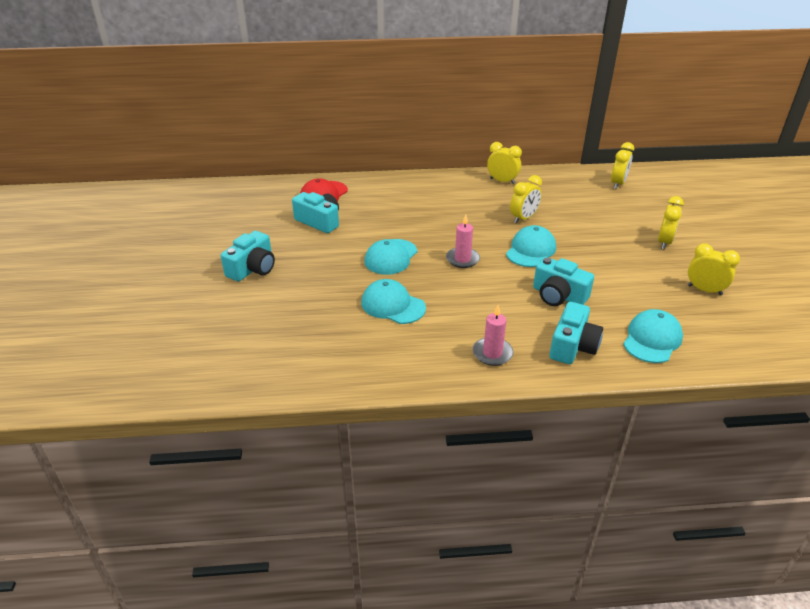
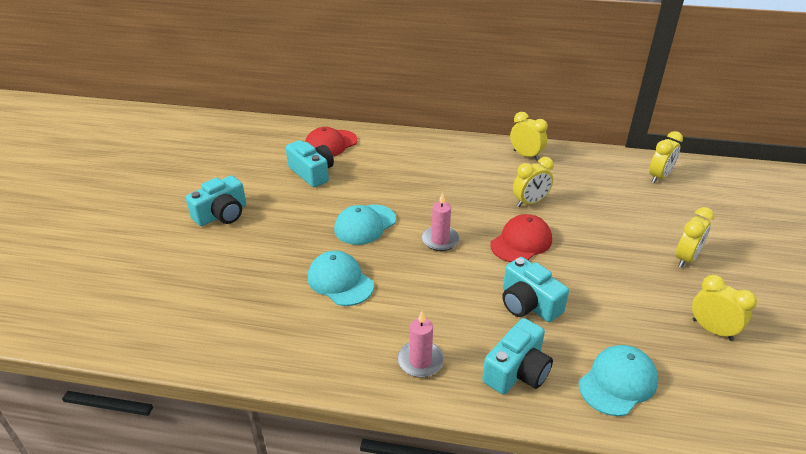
camera: 15 degrees right, 0 degrees up
turquoise cap [506,225,556,267] -> red cap [490,214,552,262]

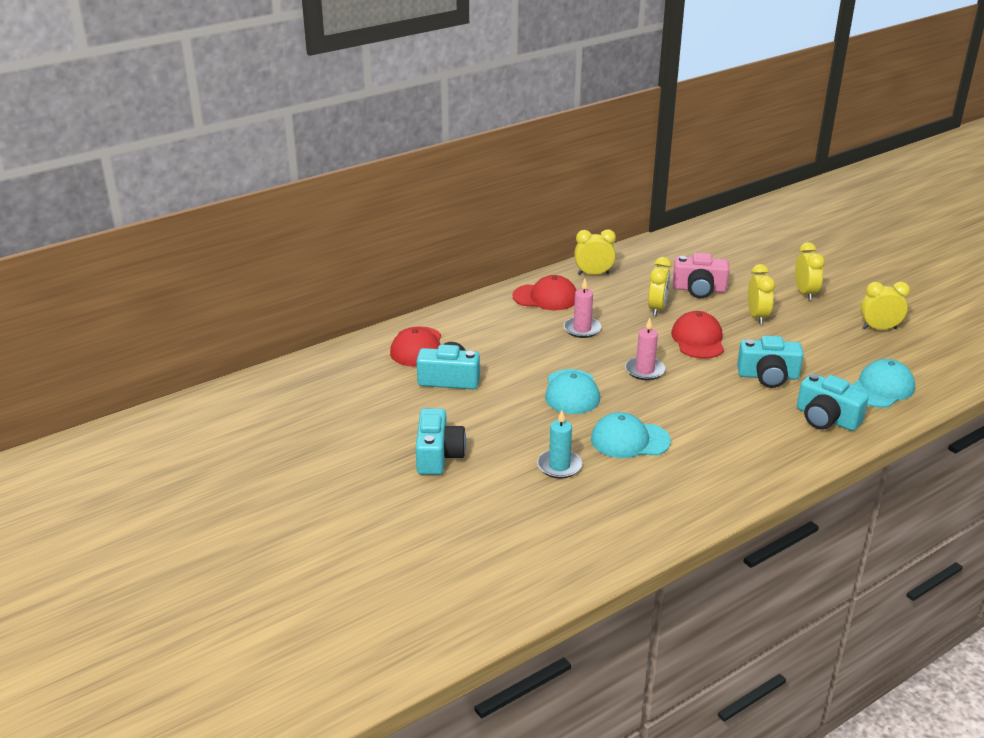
camera: 45 degrees left, 5 degrees down
pink candle [397,311,444,378] -> pink candle moved to [564,279,601,338]
turquoise camera [482,318,553,394] -> turquoise camera turned 135 degrees clockwise [797,373,869,431]
turquoise cap [579,345,658,416] -> turquoise cap turned 45 degrees clockwise [849,359,915,408]
yellow clock [649,131,683,183] -> yellow clock moved to [748,264,775,324]
none -> red cap [513,275,577,310]
none -> turquoise candle [537,410,582,479]
none -> pink camera [673,253,729,298]

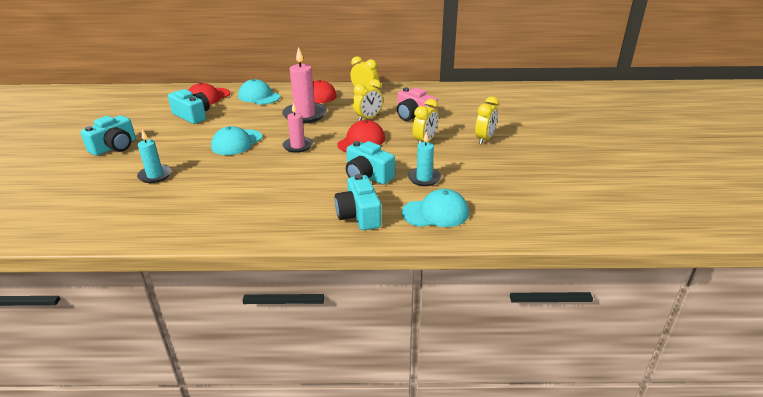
camera: 35 degrees right, 0 degrees up
pink candle [564,279,601,338] -> pink candle [282,47,327,124], size x1.64
turquoise cap [591,412,671,458] -> turquoise cap moved to [238,79,280,105]
yellow clock [860,282,910,330] -> none
none -> turquoise candle [408,132,441,186]

